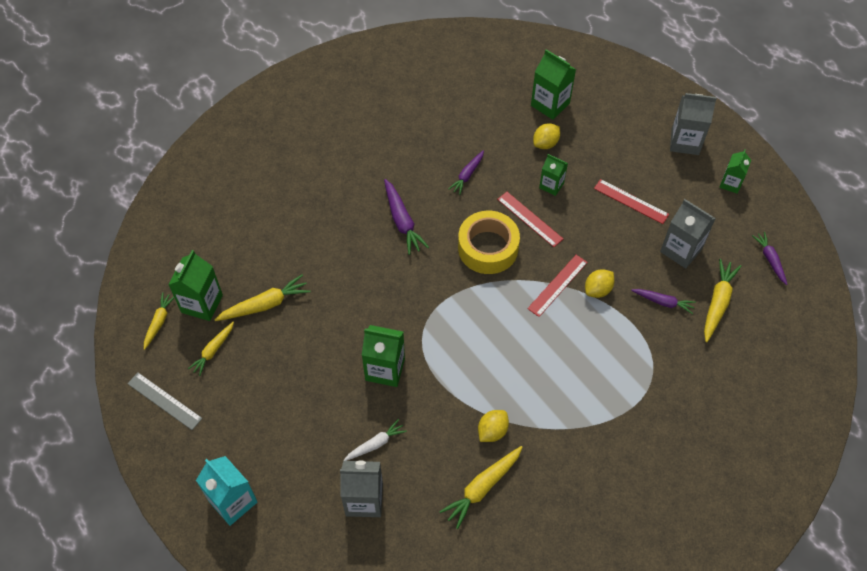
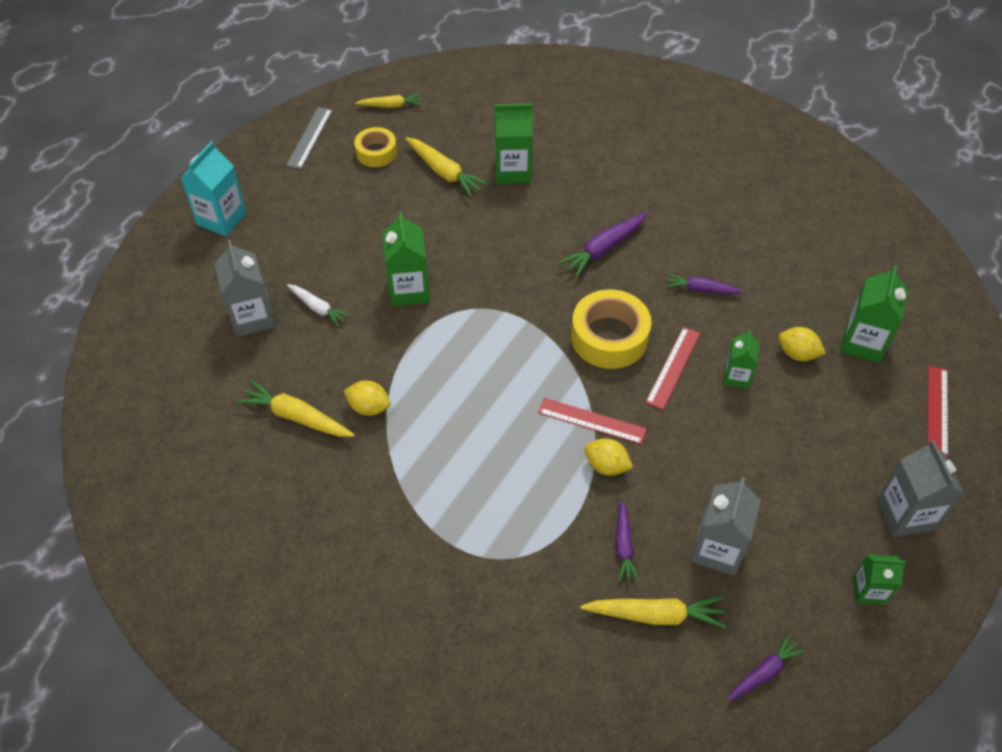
camera: 70 degrees right, 5 degrees down
green carton [168,250,223,321] -> green carton moved to [494,103,533,184]
yellow carrot [188,322,234,376] -> yellow tape [354,127,397,167]
red ruler [594,179,669,224] -> red ruler moved to [928,366,948,457]

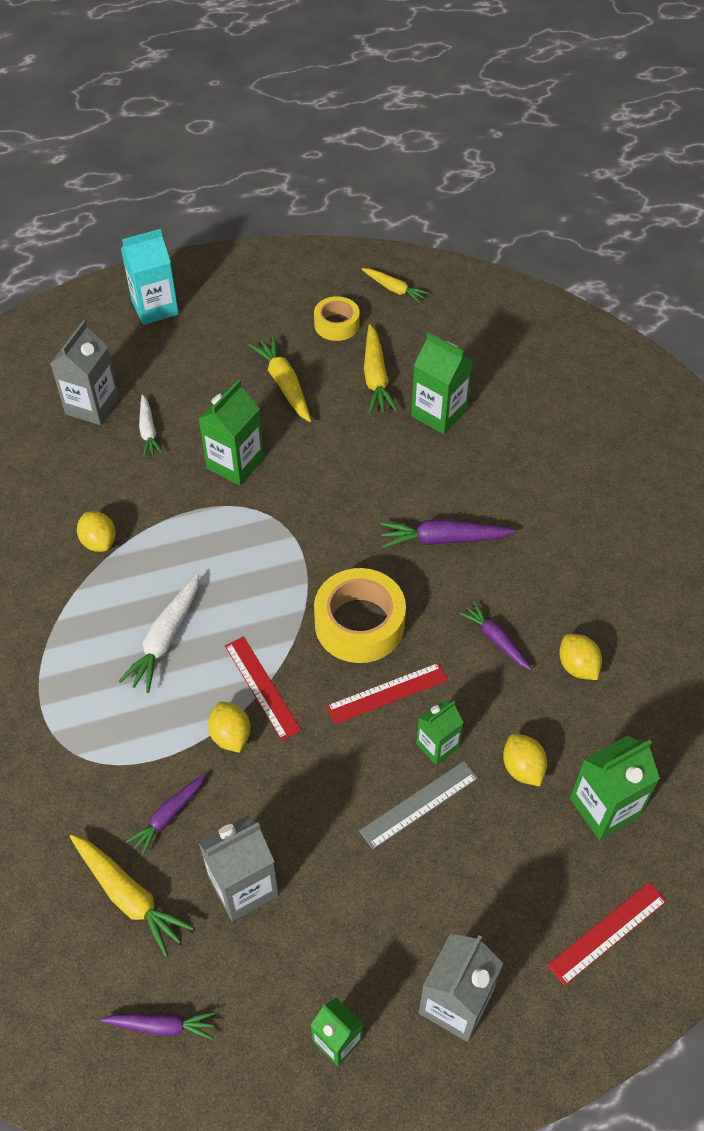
camera: 40 degrees right, 0 degrees up
yellow carrot [236,380,354,437] -> yellow carrot moved to [249,336,311,422]
grey ruler [286,107,333,169] -> grey ruler moved to [359,761,478,849]
none -> white carrot [118,574,199,693]
none -> yellow lemon [559,634,602,680]

